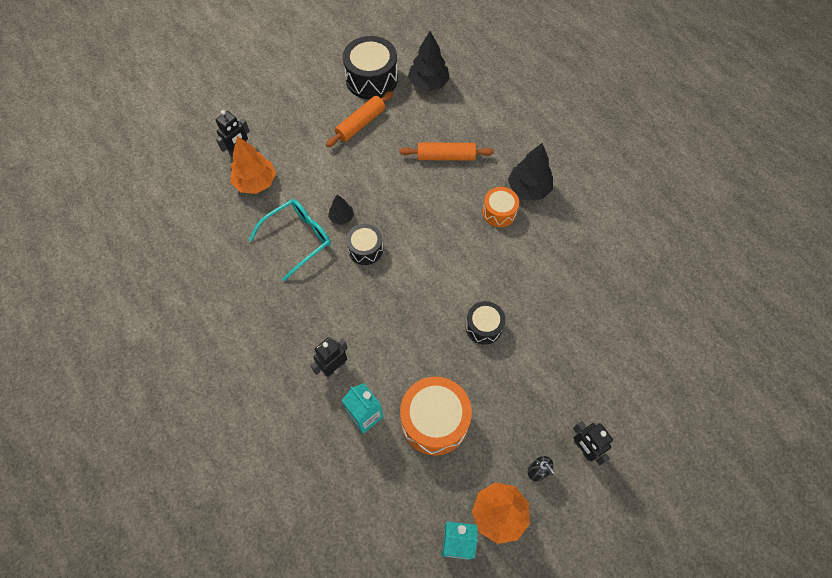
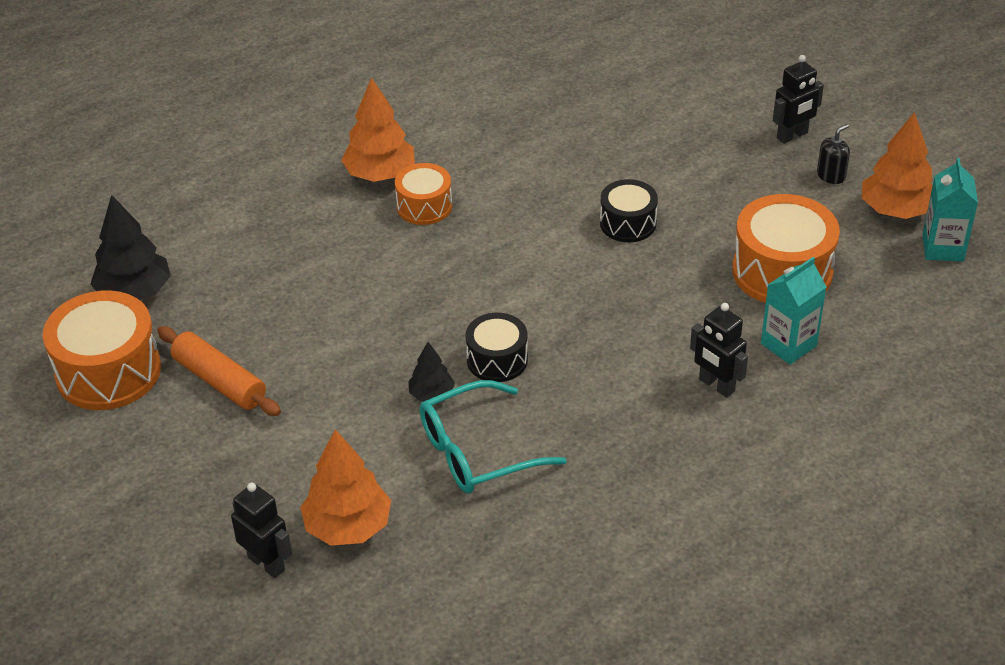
camera: 90 degrees left, 20 degrees down
turquoise glasses [249,199,331,281] -> turquoise glasses turned 75 degrees counterclockwise [420,380,566,494]
black drum [343,36,398,100] -> orange drum [43,290,161,410]
orange rolling pin [399,142,494,161] -> none
black tree [508,143,553,200] -> orange tree [341,77,415,182]

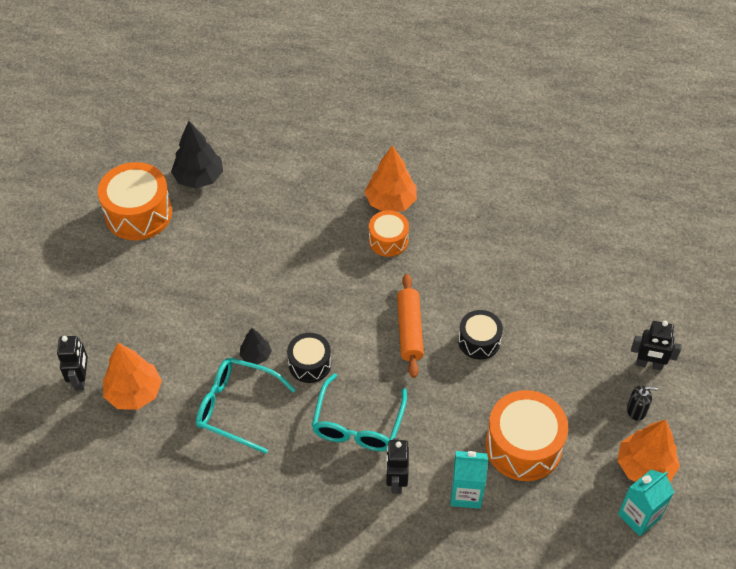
camera: 45 degrees right, 10 degrees up
orange rolling pin [157,326,281,416] -> orange rolling pin moved to [397,274,424,378]
none -> turquoise glasses [312,373,407,451]

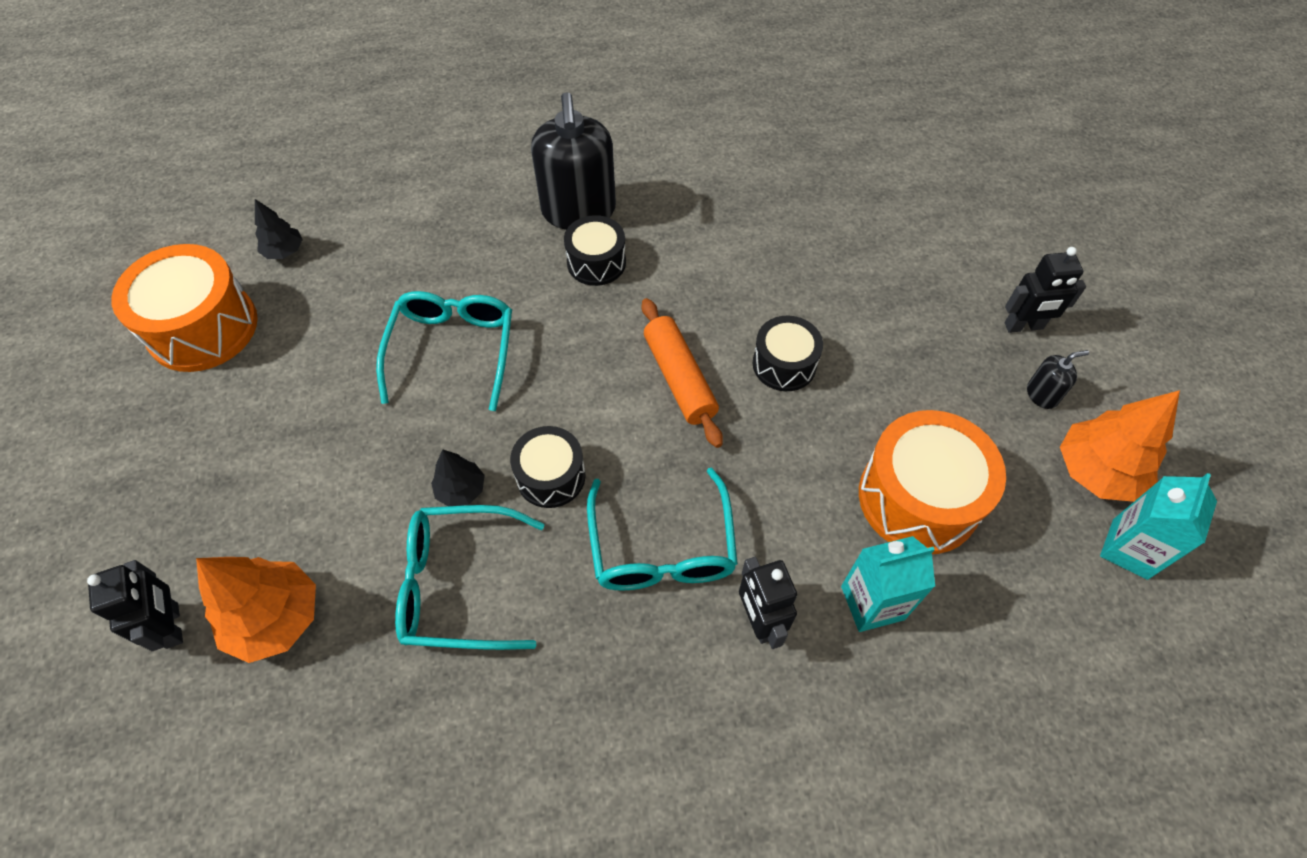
camera: 20 degrees left, 5 degrees up
black tree [171,121,223,188] -> black tree [255,199,303,259], size x0.56
orange tree [365,145,417,212] -> black soap dispenser [531,92,616,230]
orange drum [369,210,409,257] -> black drum [564,215,626,286]
none -> turquoise glasses [376,291,512,411]

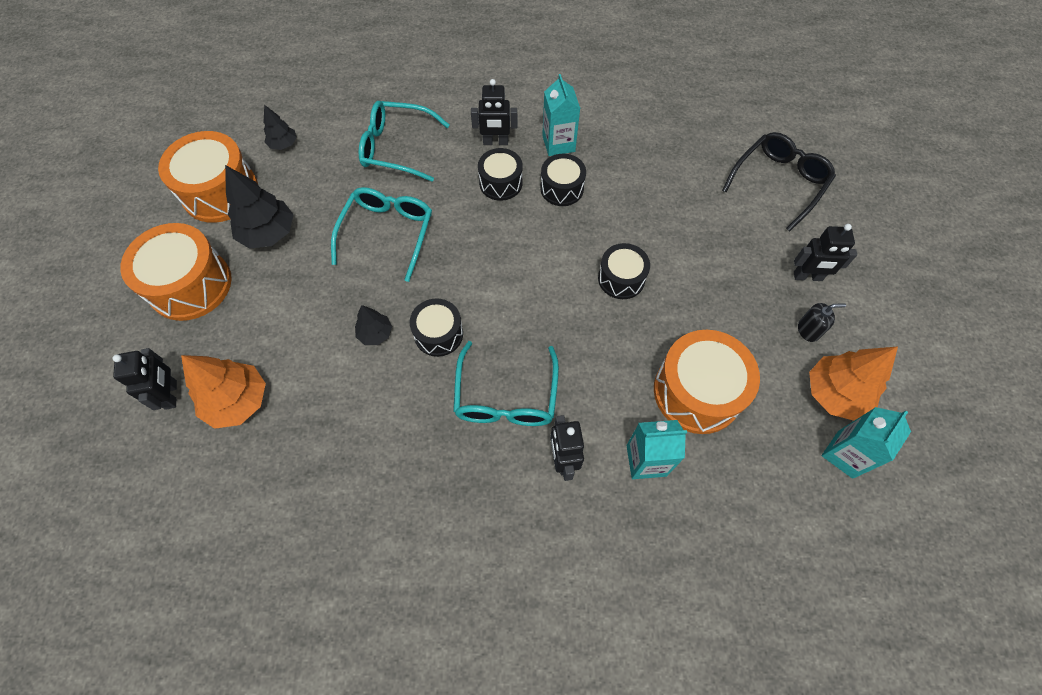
camera: 10 degrees right, 5 degrees up
turquoise glasses [395,505,545,650] -> turquoise glasses moved to [359,101,450,182]
black soap dispenser [531,92,616,230] -> black robot [471,79,517,145]
orange rolling pin [642,298,723,448] -> none
none -> orange drum [120,223,232,321]
none -> black tree [225,165,294,249]
none -> black drum [540,154,586,206]
none -> turquoise carton [542,74,581,156]
none -> black glasses [722,132,836,231]

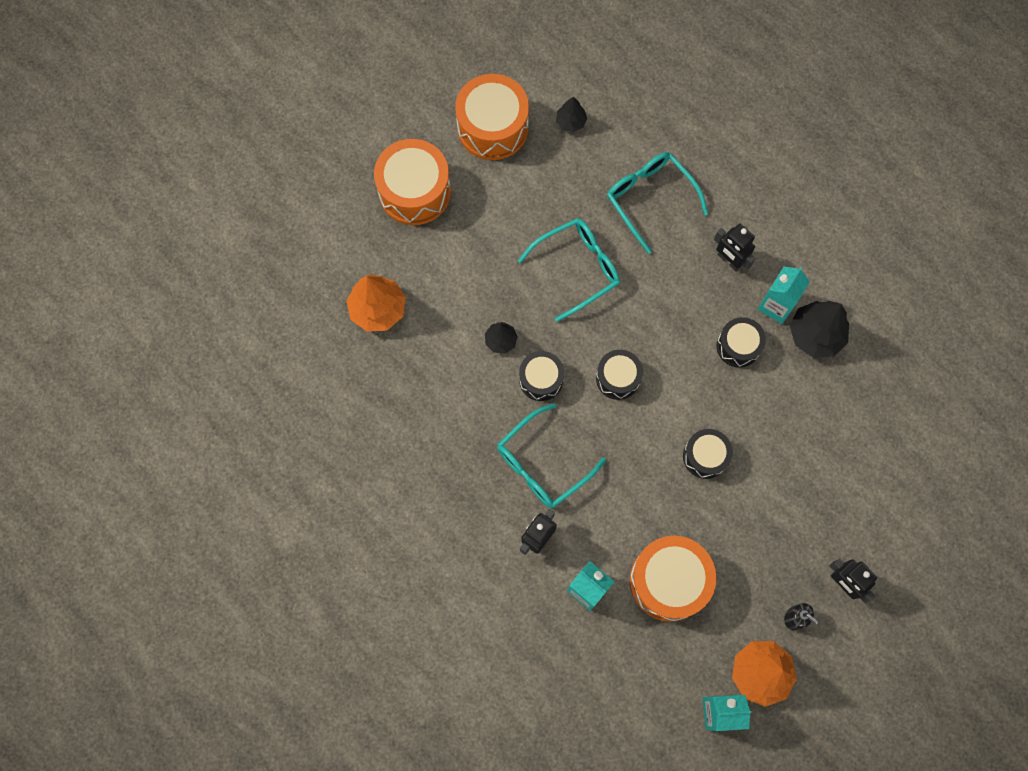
camera: 45 degrees right, 10 degrees up
black robot [113,348,177,410] -> none
black tree [225,165,294,249] -> black tree moved to [790,301,849,358]
black drum [478,148,523,201] -> black drum moved to [596,350,643,400]
black glasses [722,132,836,231] -> none

